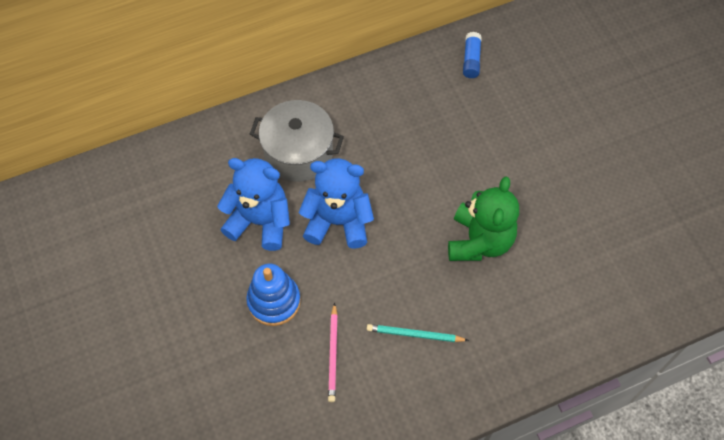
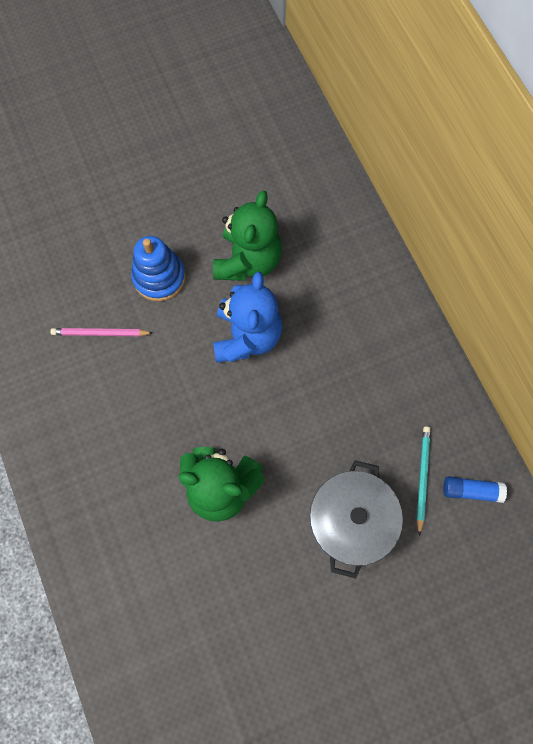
camera: 90 degrees right, 10 degrees up
blue teddy bear [217,158,290,251] -> green teddy bear [213,190,282,281]
grey pot [250,100,344,182] -> grey pot moved to [309,460,403,578]
turquoise pencil [367,324,469,342] -> turquoise pencil moved to [417,426,431,536]

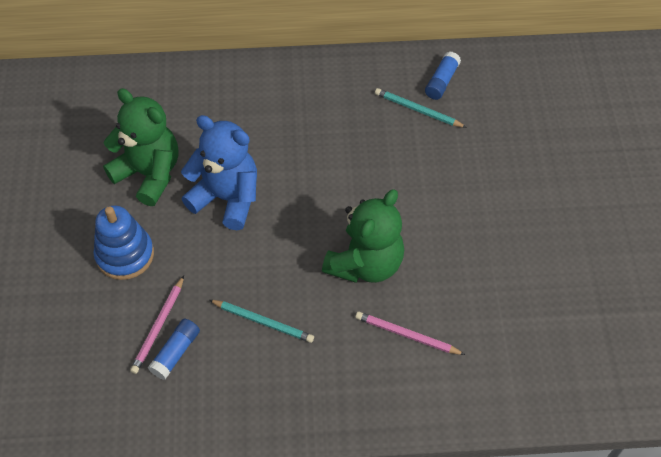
camera: 70 degrees left, 15 degrees down
grey pot [309,460,403,578] -> none
none -> blue glue stick [148,319,200,380]
none -> turquoise pencil [209,300,314,343]
none -> pink pencil [355,311,465,355]

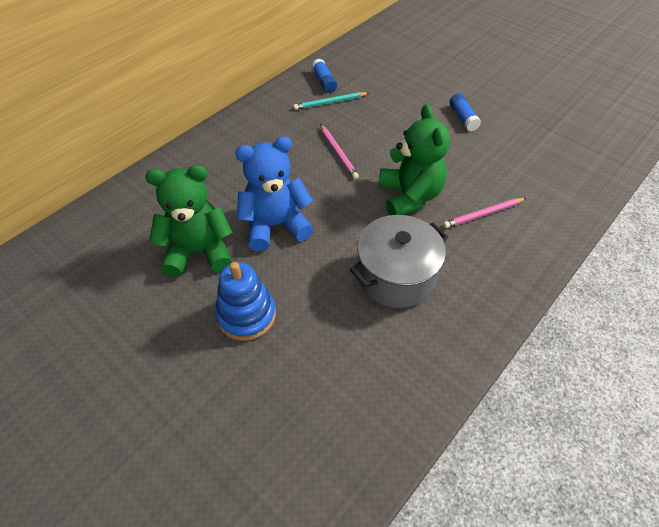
camera: 45 degrees left, 5 degrees down
pink pencil [130,276,184,374] -> pink pencil moved to [320,124,359,179]
blue glue stick [148,319,200,380] -> blue glue stick moved to [450,93,481,131]
turquoise pencil [209,300,314,343] -> grey pot [350,215,449,308]

